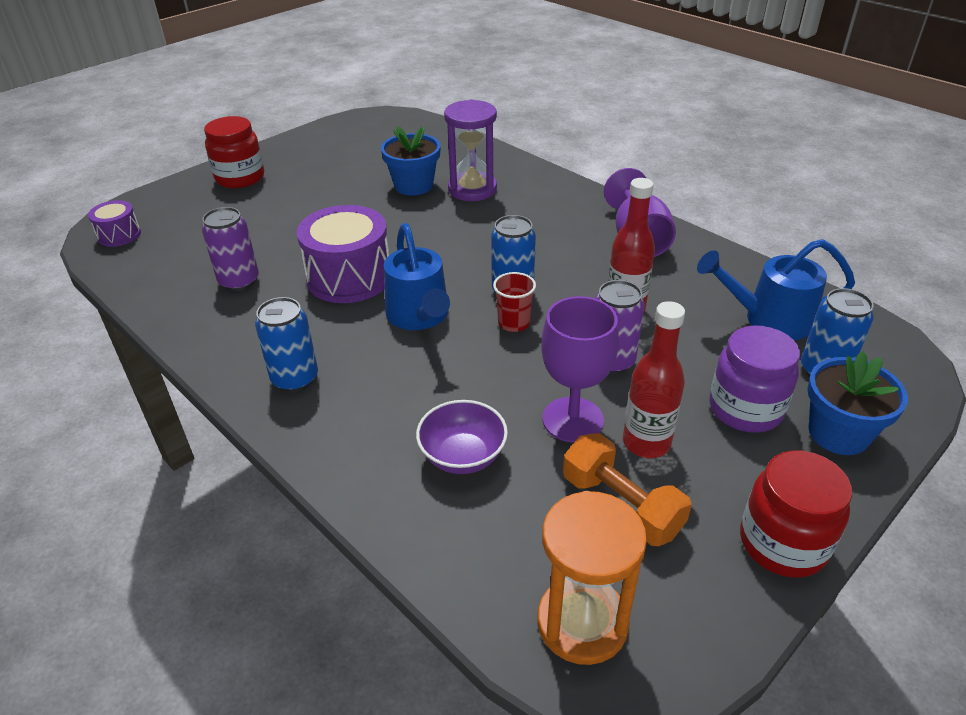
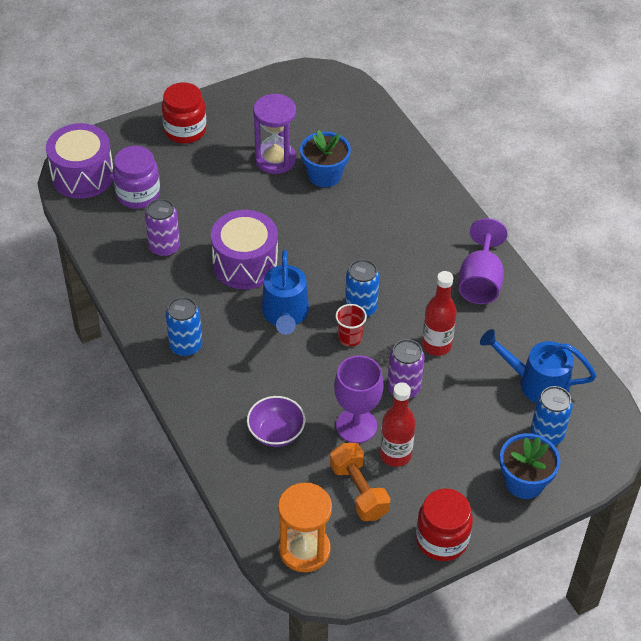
camera: 15 degrees right, 10 degrees up
purple drum [88,200,141,247] -> purple drum [46,123,113,199], size x1.90
purple hourglass [444,99,497,201] -> purple hourglass moved to [253,94,296,174]
purple jar [709,325,800,433] -> purple jar moved to [113,146,160,209]

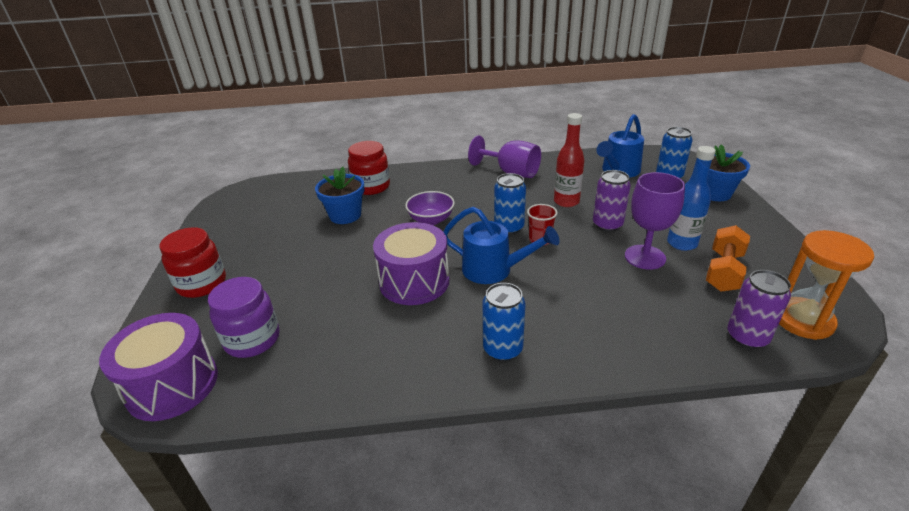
camera: 65 degrees left, 15 degrees down
purple can [145,199,180,257] -> purple can moved to [727,270,791,349]
purple bowl [247,396,305,447] -> purple bowl moved to [405,191,455,225]
purple hourglass [253,94,296,174] -> none
orange dumbbell [330,443,391,521] -> orange dumbbell turned 60 degrees counterclockwise [706,225,750,292]
red bottle [380,382,415,467] -> blue bottle [667,146,716,251]
red jar [416,489,473,561] -> red jar moved to [348,141,390,195]

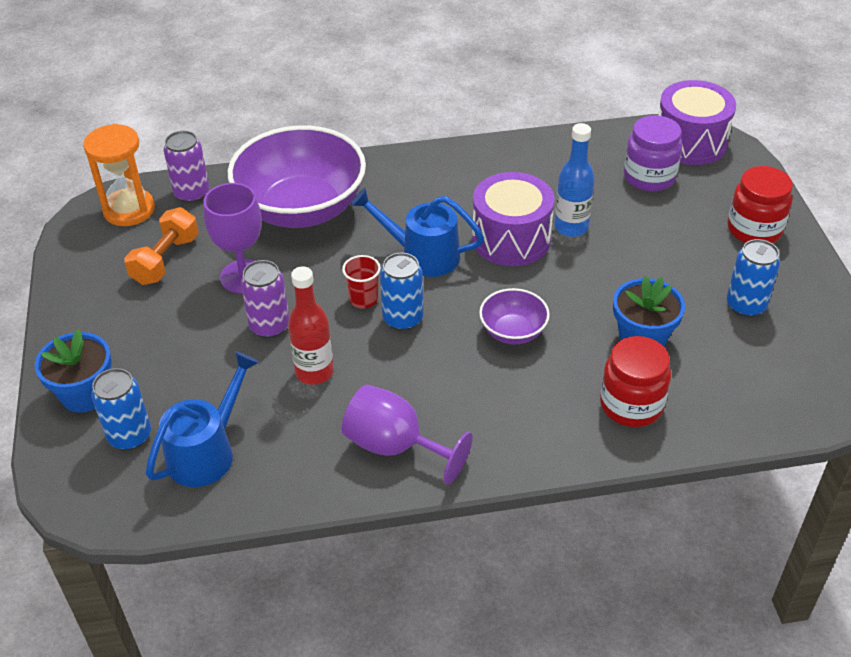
camera: 175 degrees right, 10 degrees up
blue can [482,283,525,361] -> blue can moved to [727,239,780,317]
blue bottle [667,146,716,251] -> blue bottle moved to [554,123,595,237]
none -> purple bowl [228,125,366,228]

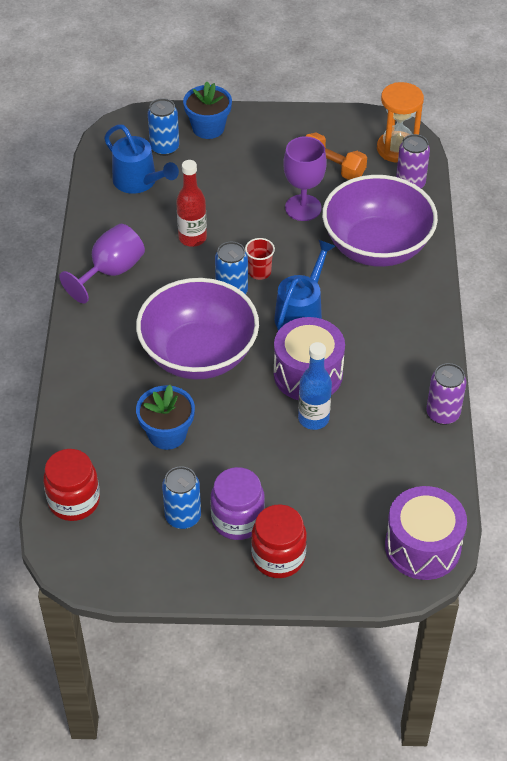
camera: 100 degrees right, 5 degrees up
purple can [241,260,289,338] -> purple can moved to [426,363,467,425]
purple bowl [479,288,550,344] -> purple bowl [136,278,259,379], size x2.17
red jar [600,336,671,427] -> red jar moved to [43,449,100,521]
purple jar [624,115,682,191] -> purple jar moved to [211,467,265,540]

